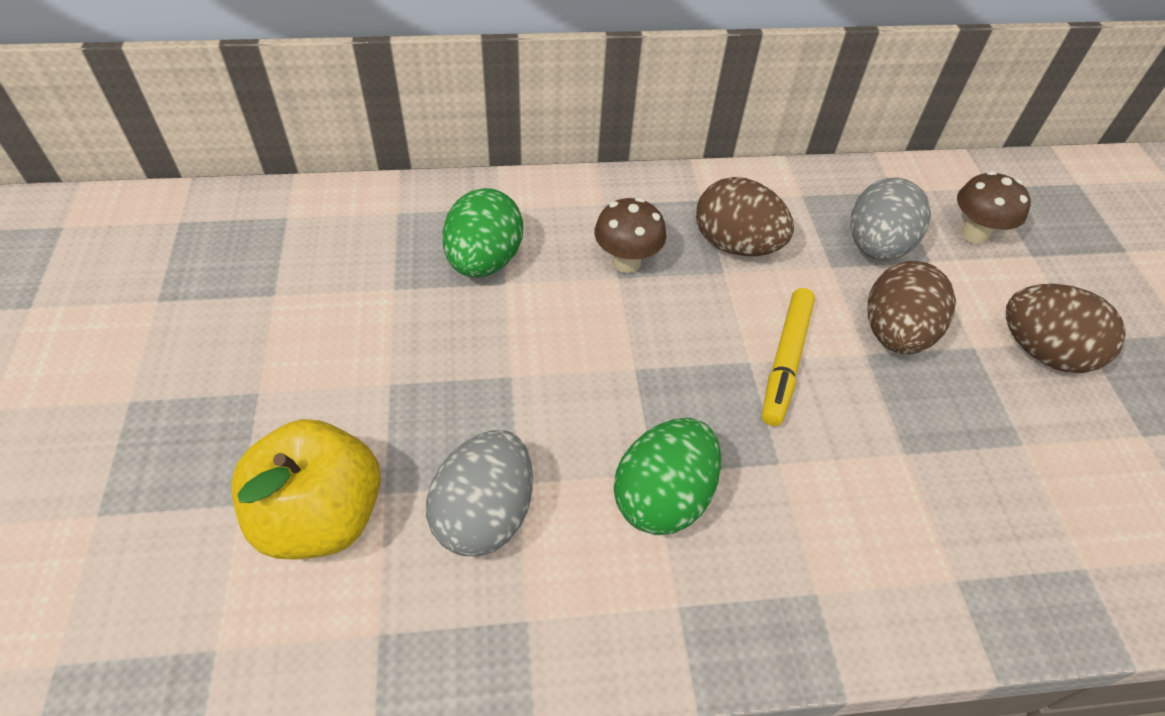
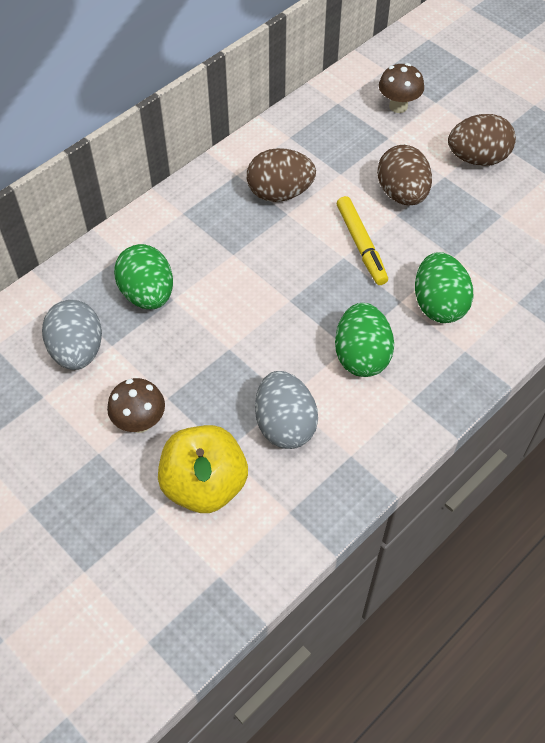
camera: 35 degrees left, 5 degrees up
brown mushroom [594,197,666,273] -> brown mushroom moved to [107,378,165,433]
grey egg [850,178,931,261] -> grey egg moved to [42,300,102,370]
none -> green egg [415,252,473,323]

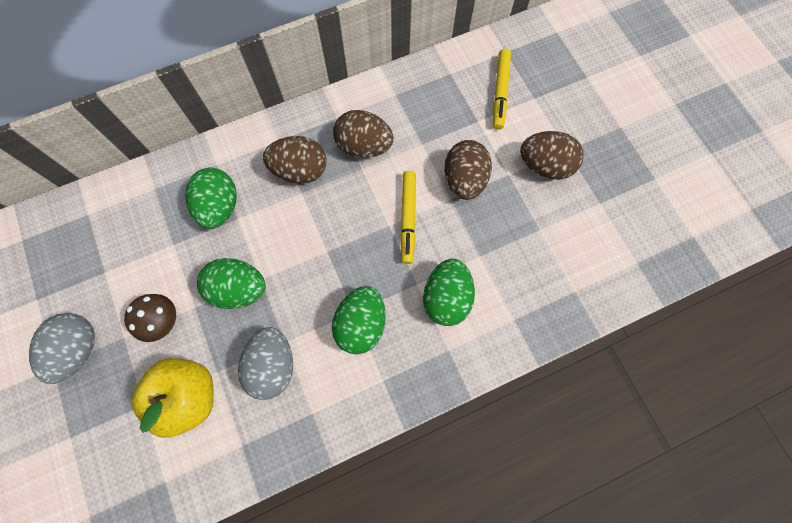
camera: 20 degrees right, 15 degrees up
grey egg [42,300,102,370] -> grey egg moved to [29,313,95,384]
brown mushroom [379,63,424,113] -> yellow marker [493,49,511,130]
none -> green egg [197,258,266,309]
none -> brown egg [263,136,327,184]

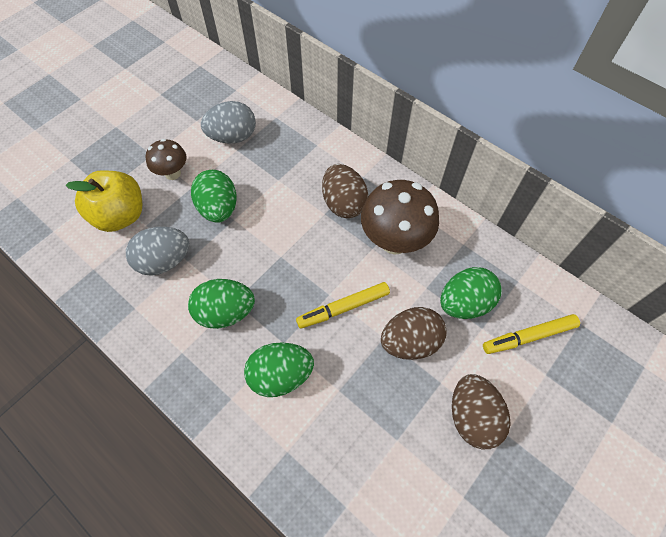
camera: 65 degrees right, 10 degrees down
grey egg [29,313,95,384] -> grey egg moved to [201,101,256,144]
green egg [185,168,237,229] -> green egg moved to [440,267,501,319]
brown egg [333,110,394,158] -> brown mushroom [361,180,439,255]

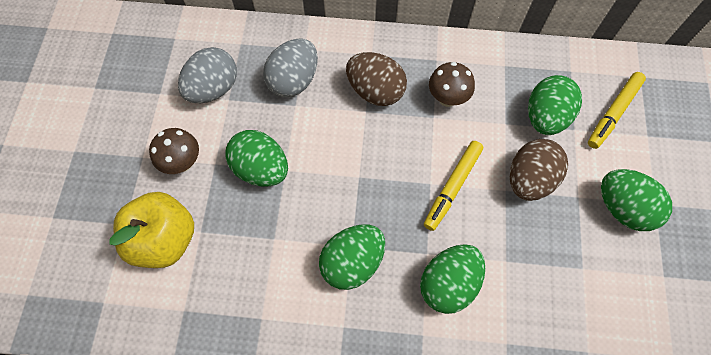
camera: 35 degrees left, 5 degrees up
grey egg [126,227,189,276] -> grey egg moved to [263,39,318,97]
brown mushroom [361,180,439,255] -> brown mushroom [429,62,475,107], size x0.57
brown egg [452,374,511,450] -> green egg [601,169,672,231]

